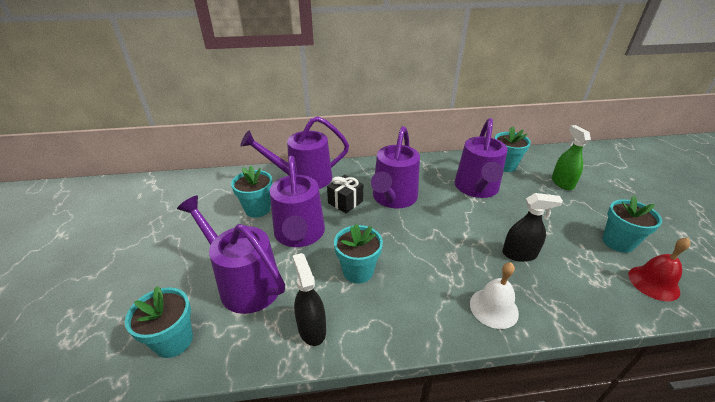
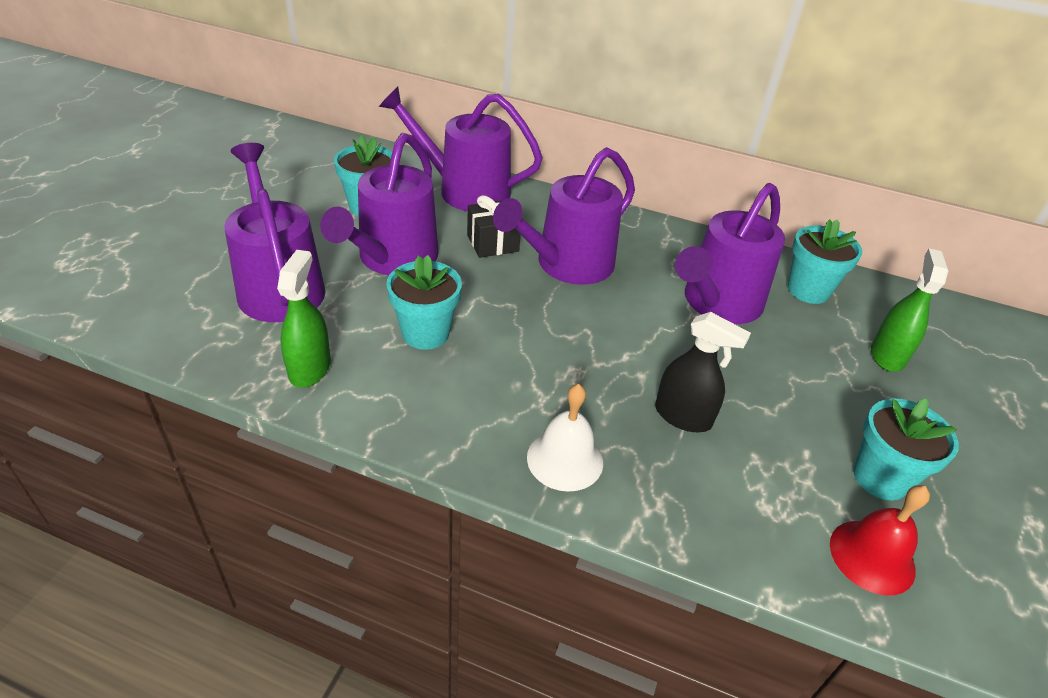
camera: 25 degrees right, 5 degrees up
turquoise flower pot [125,286,193,358] -> none
black spray bottle [293,253,326,346] -> green spray bottle [277,250,331,388]

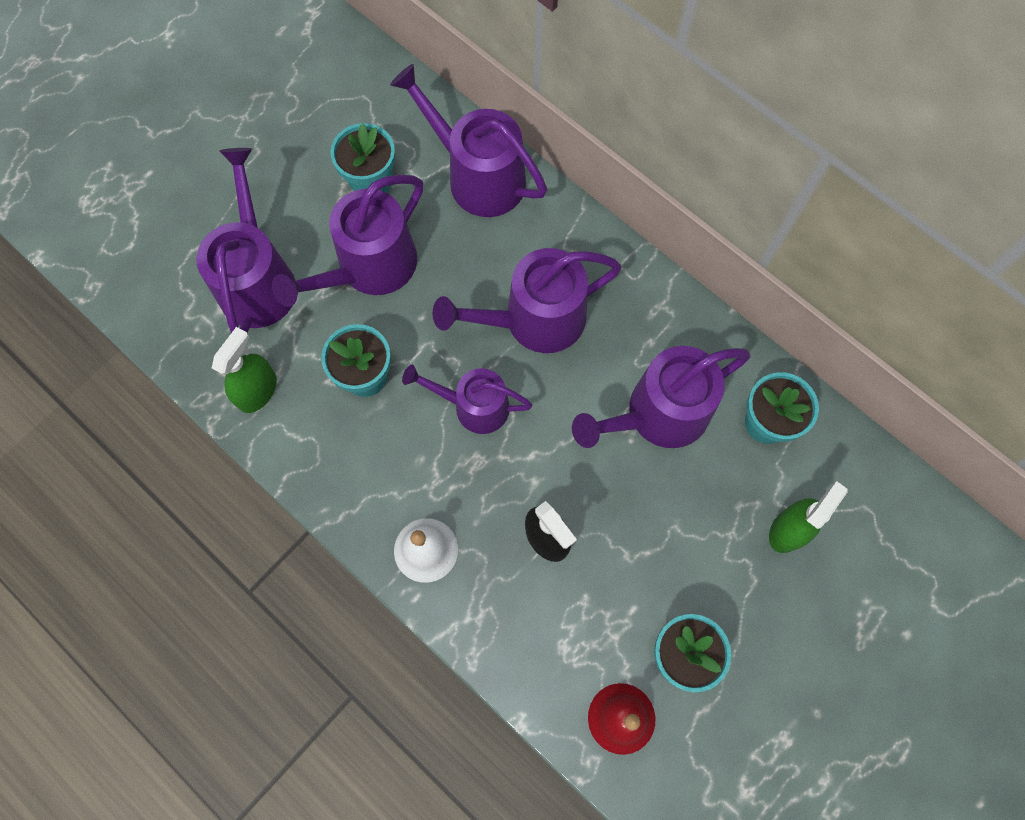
camera: 25 degrees right, 30 degrees up
black gift [467,195,521,258] -> none
none -> purple watering can [402,365,532,434]

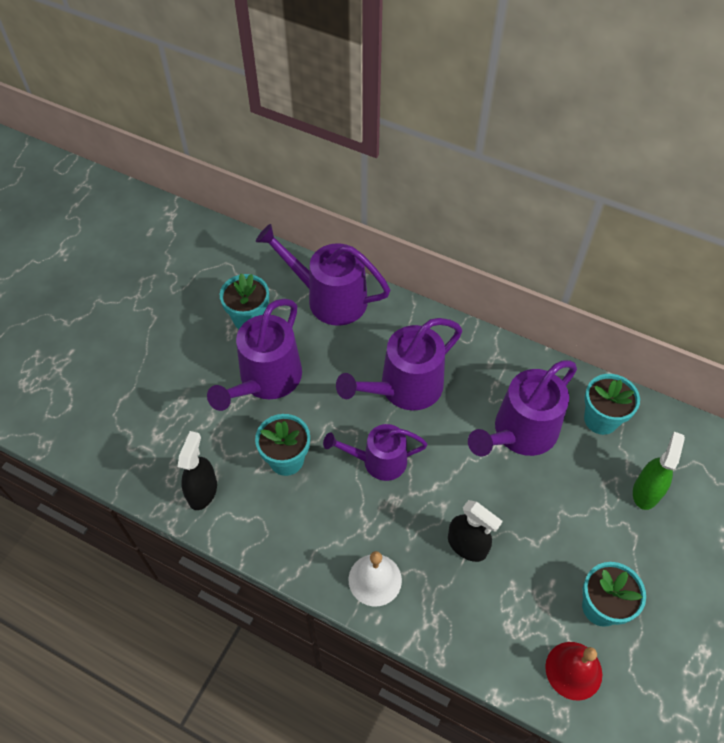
camera: 15 degrees left, 15 degrees down
purple watering can [196,148,296,333] -> none
green spray bottle [212,327,277,413] -> black spray bottle [178,431,217,510]

